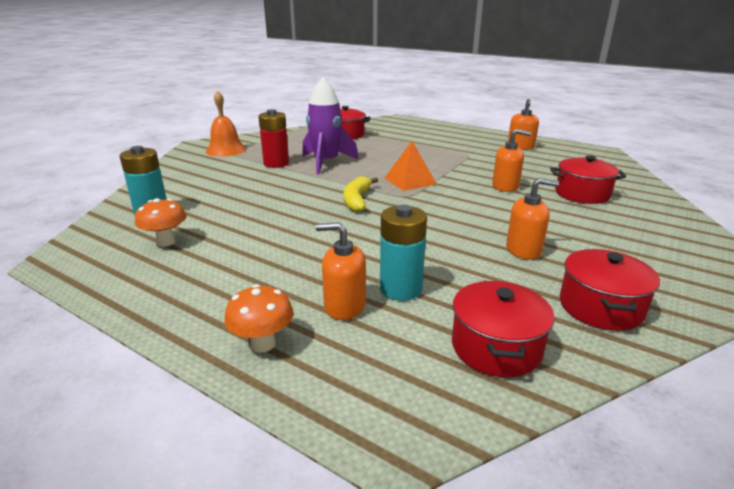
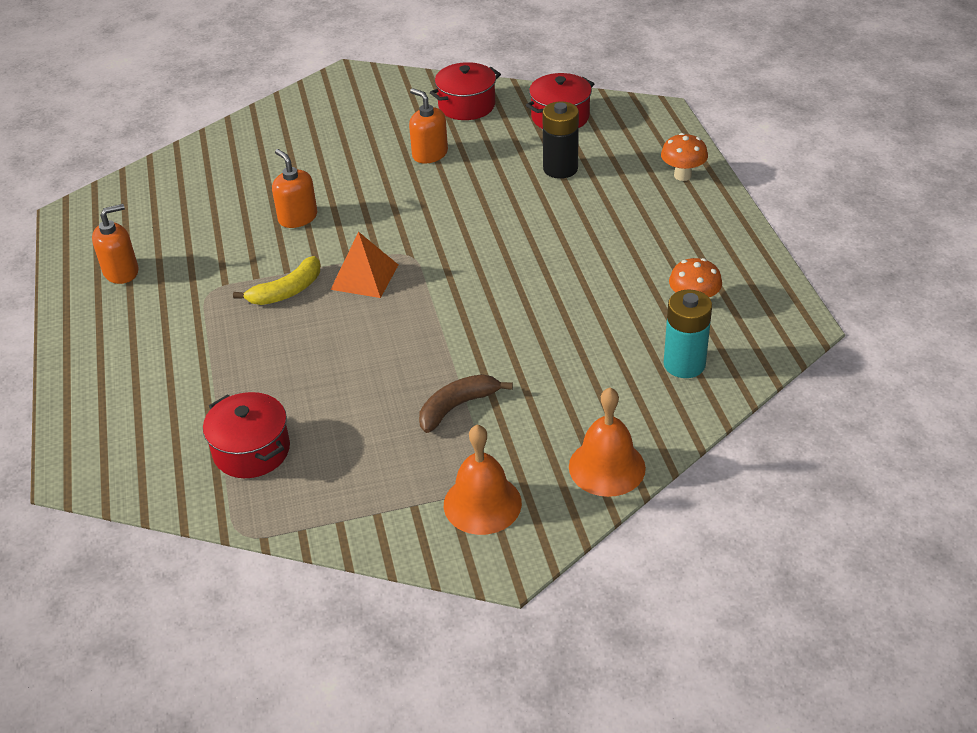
camera: 135 degrees left, 15 degrees up
red battery [258,109,289,168] -> brown banana [419,374,513,433]
purple rocket [302,77,358,175] -> none
orange soap dispenser [316,222,366,320] -> none
yellow banana [344,176,378,212] -> yellow banana moved to [233,256,320,305]
turquoise battery [380,204,427,301] -> black battery [542,101,579,179]
red pot [550,155,626,204] -> none
none -> orange bell [569,387,646,497]

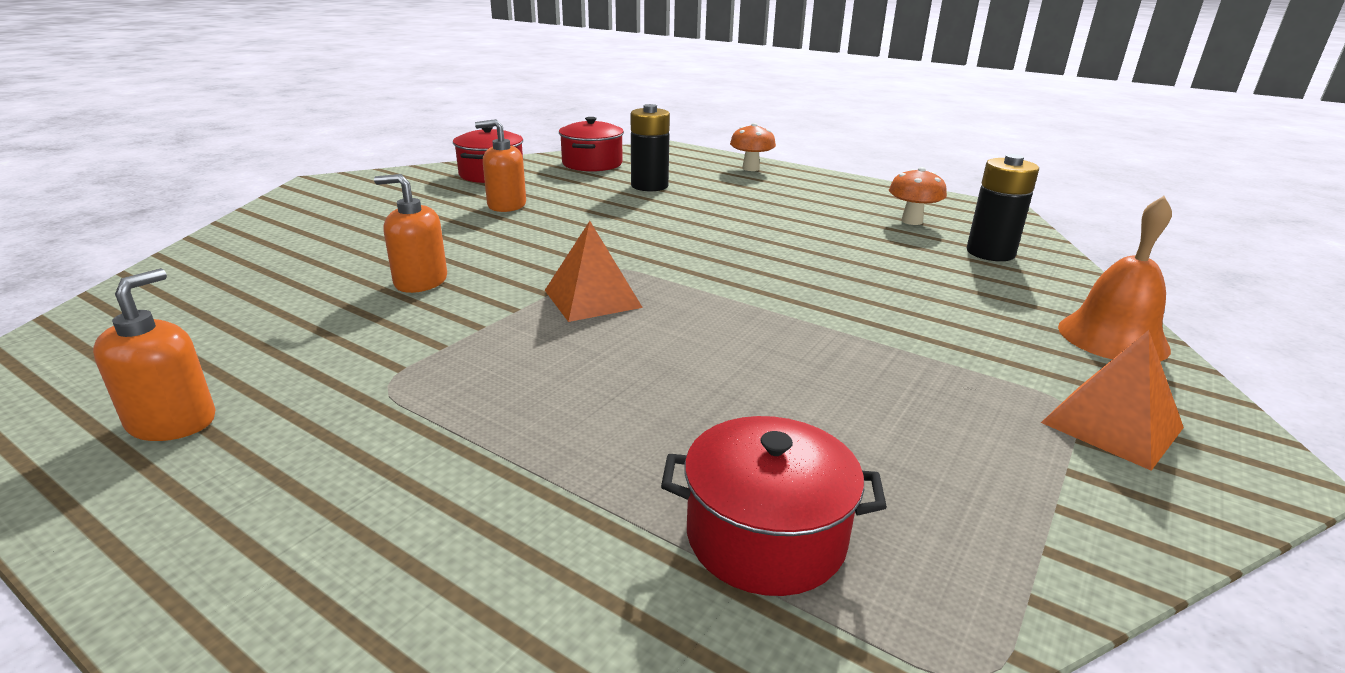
camera: 45 degrees left, 15 degrees down
yellow banana [233,256,320,305] -> none
brown banana [419,374,513,433] -> none
orange bell [444,424,522,535] -> orange pyramid [1041,330,1184,471]
turquoise battery [664,290,712,378] -> black battery [967,154,1039,261]

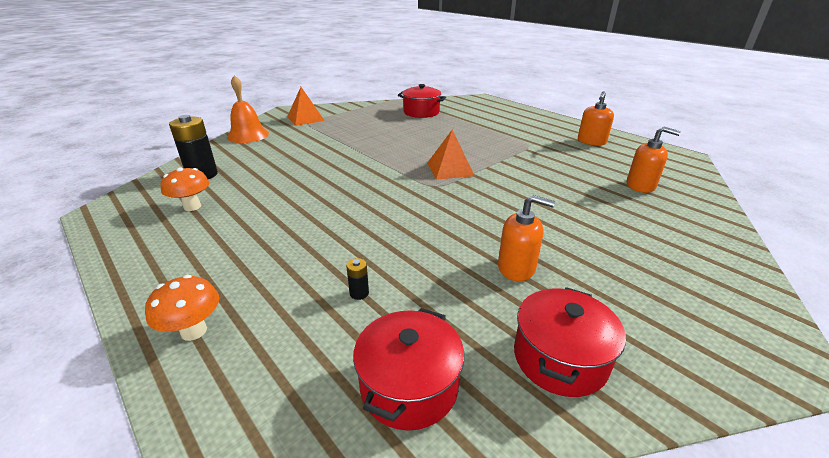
camera: 165 degrees left, 5 degrees up
orange soap dispenser [374,174,447,293] -> orange soap dispenser moved to [626,126,681,193]
black battery [631,104,670,191] -> black battery [346,258,369,300], size x0.44

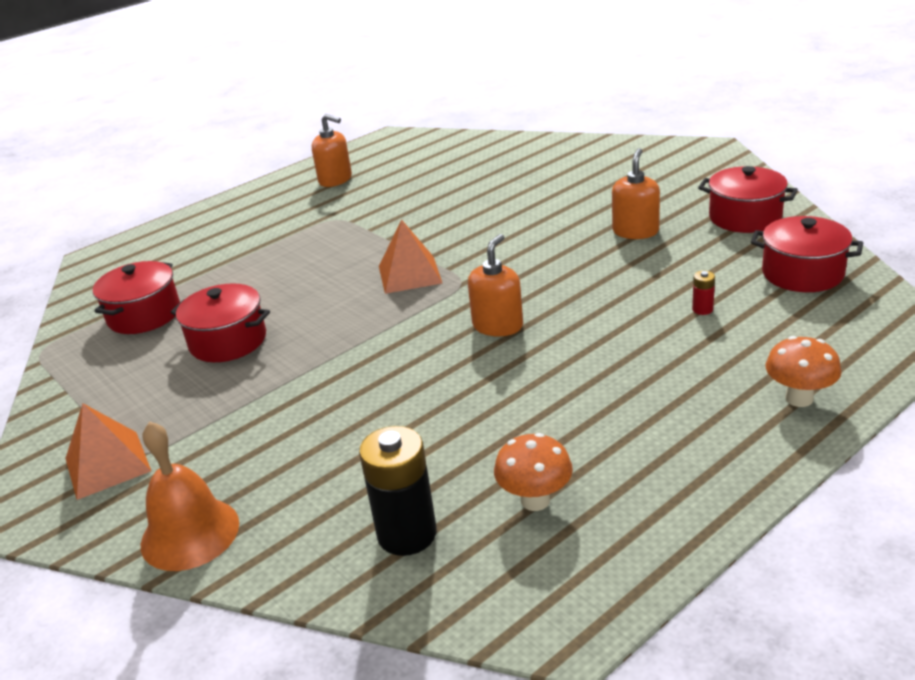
camera: 85 degrees left, 0 degrees up
black battery [346,258,369,300] -> red battery [692,271,715,315]
orange soap dispenser [626,126,681,193] -> orange soap dispenser moved to [468,234,523,336]
none -> red pot [171,283,270,362]

